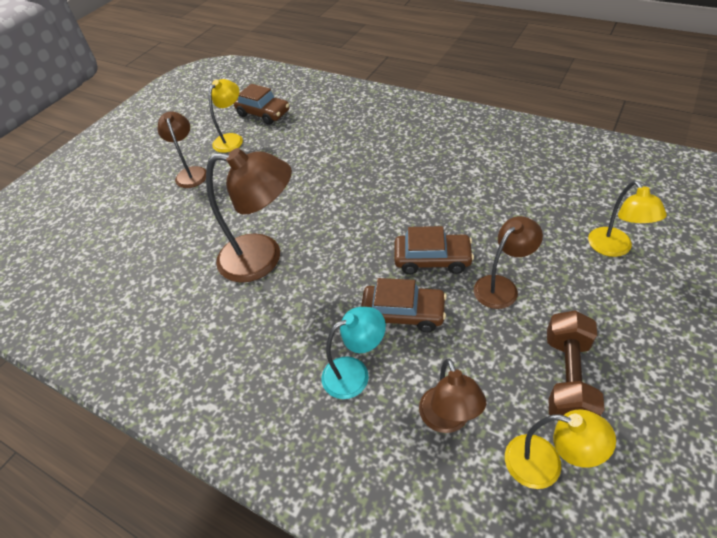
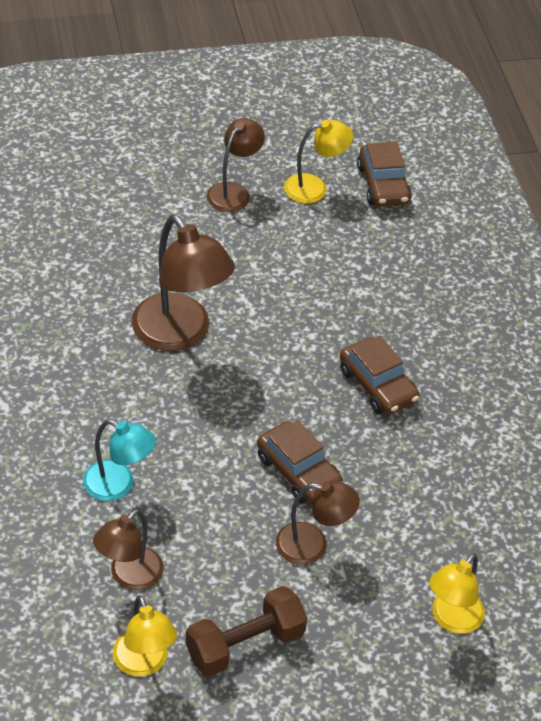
camera: 40 degrees right, 0 degrees up
brown car [361,278,447,332] -> brown car moved to [340,336,419,415]

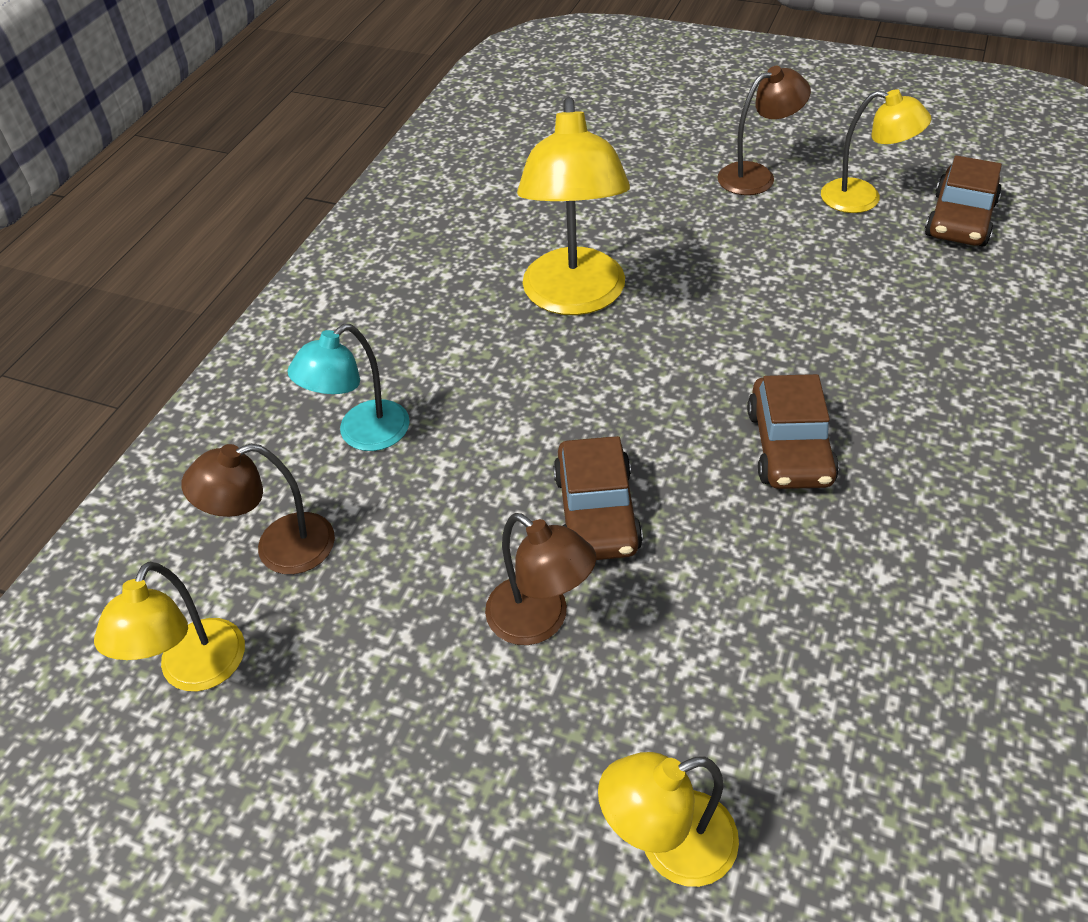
camera: 40 degrees right, 0 degrees up
turquoise lamp [83,420,156,501] -> turquoise lamp turned 75 degrees clockwise [287,324,410,451]
brown lamp [132,215,235,351] -> yellow lamp [517,97,630,315]
brown dumbbell [186,586,307,677] -> none

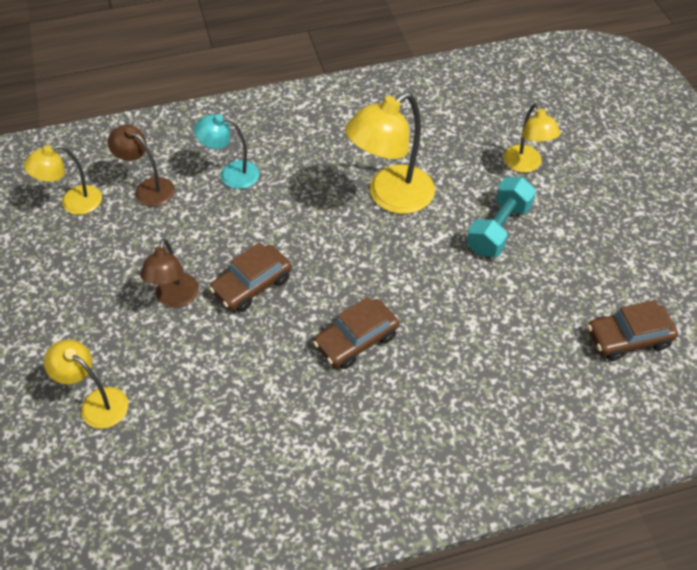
camera: 50 degrees right, 5 degrees up
brown lamp [717,66,811,195] -> none
yellow lamp [821,89,931,213] -> yellow lamp moved to [504,103,561,173]
none -> turquoise dumbbell [467,177,536,257]

